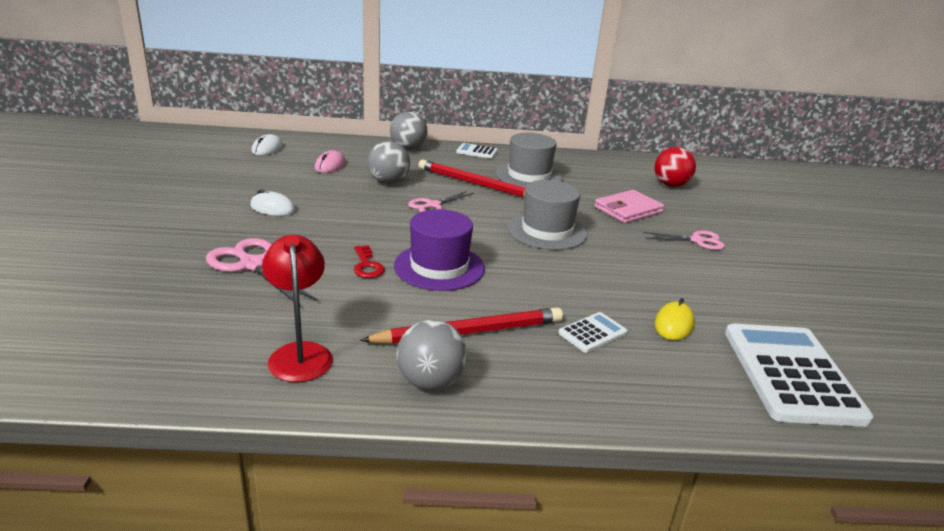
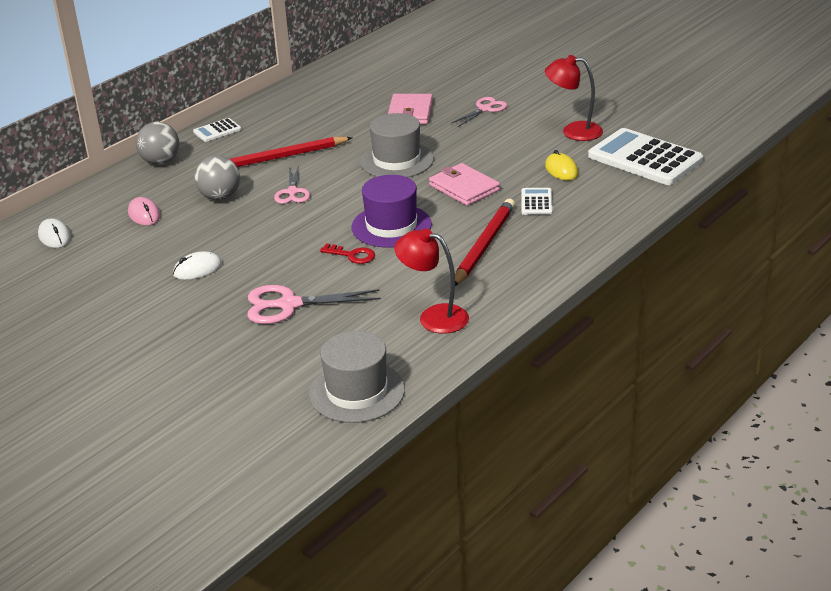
camera: 45 degrees left, 5 degrees up
grey ball [397,320,467,390] -> none
grey hat [496,133,563,187] -> grey hat moved to [309,331,405,423]
red ball [655,147,696,187] -> none
none -> pink wallet [429,163,500,206]
none -> red lamp [545,55,603,141]

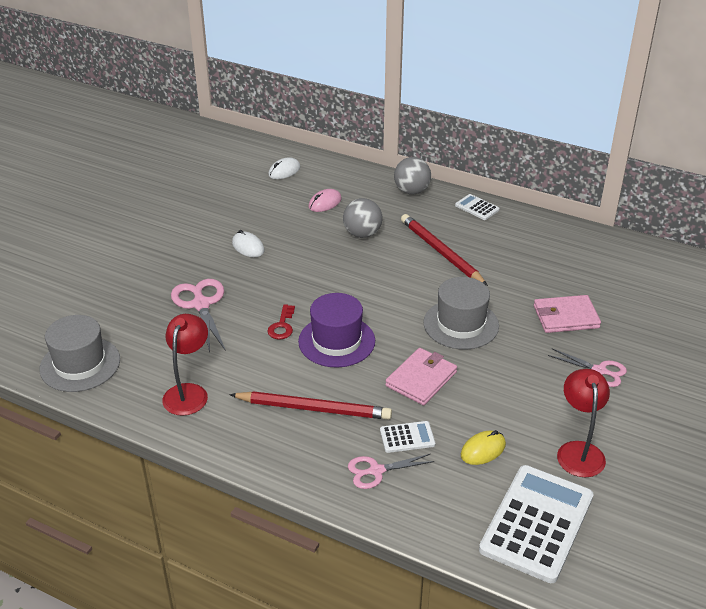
camera: 75 degrees right, 5 degrees up
pink scissors [274,166,310,204] -> pink scissors moved to [348,454,435,489]

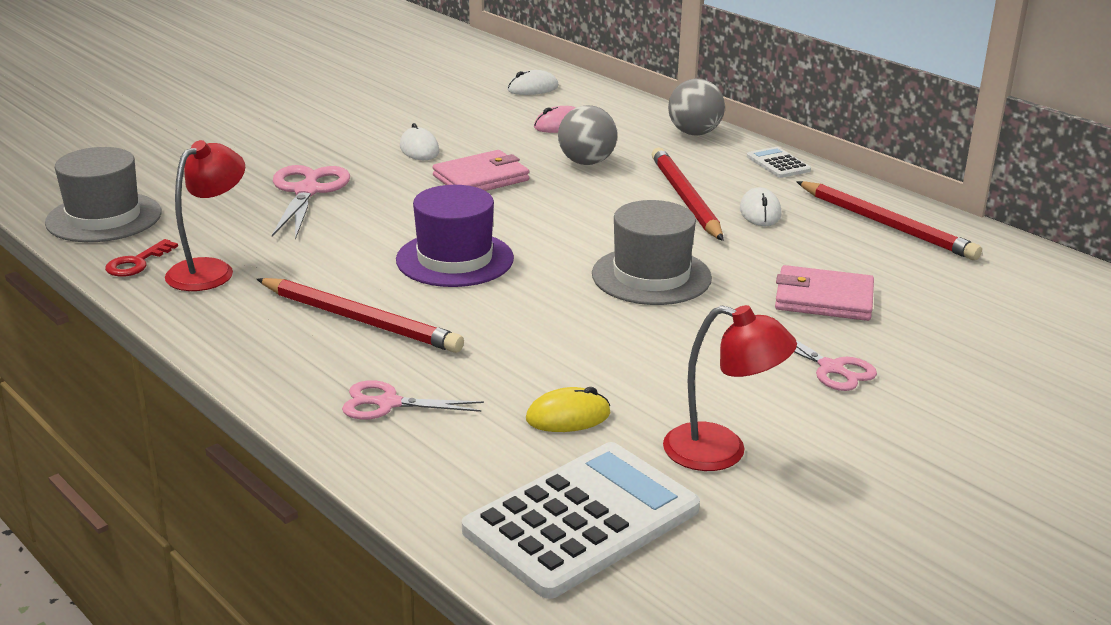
camera: 20 degrees right, 10 degrees down
red key [267,304,295,340] -> red key moved to [105,239,178,277]
white calculator [380,421,435,453] -> none
pink wallet [385,348,457,406] -> pink wallet moved to [432,150,529,191]
red lamp [557,369,610,477] -> red lamp turned 90 degrees clockwise [663,305,797,471]
none -> white mouse [740,187,782,226]
none -> red pencil [796,181,982,260]

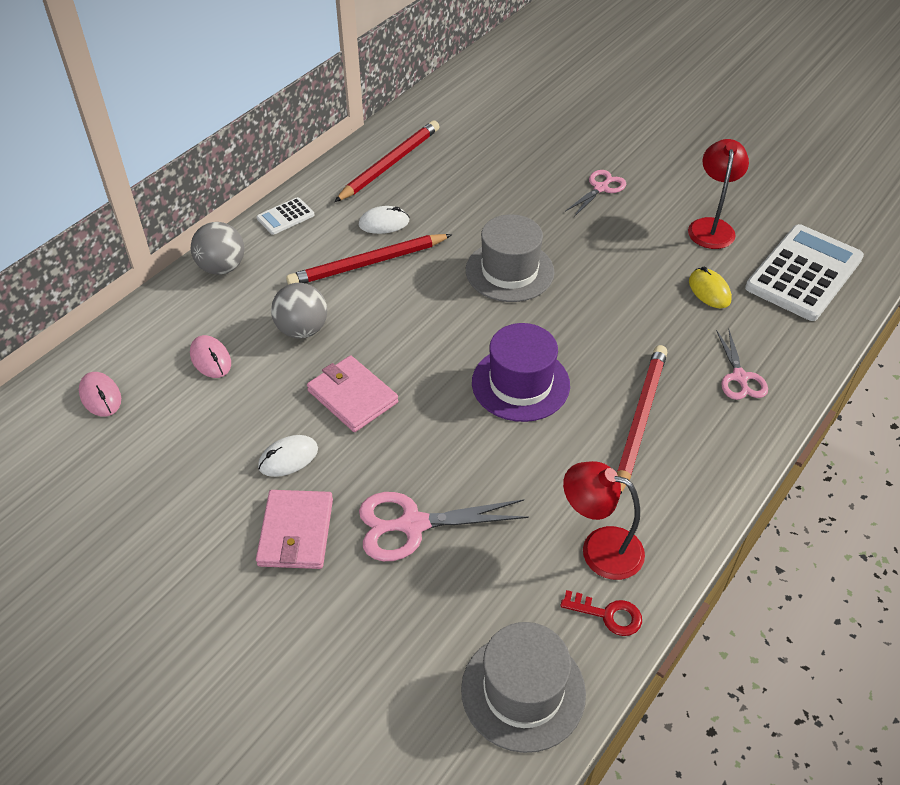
camera: 100 degrees left, 20 degrees up
white calculator [462,442,700,599] -> white calculator turned 90 degrees clockwise [745,224,864,321]
white mouse [507,70,559,95] -> pink mouse [79,372,121,417]
pink wallet [775,265,874,321] -> pink wallet moved to [256,490,333,569]

